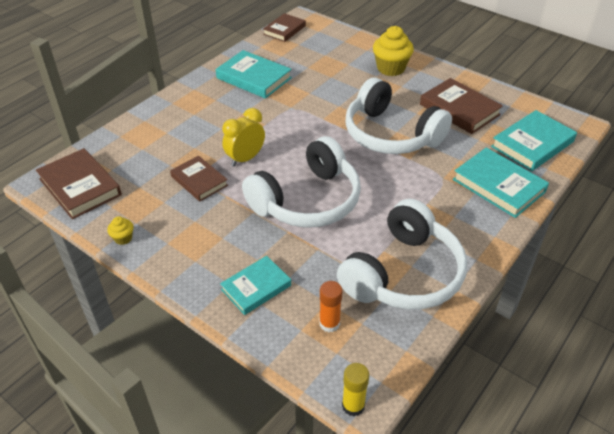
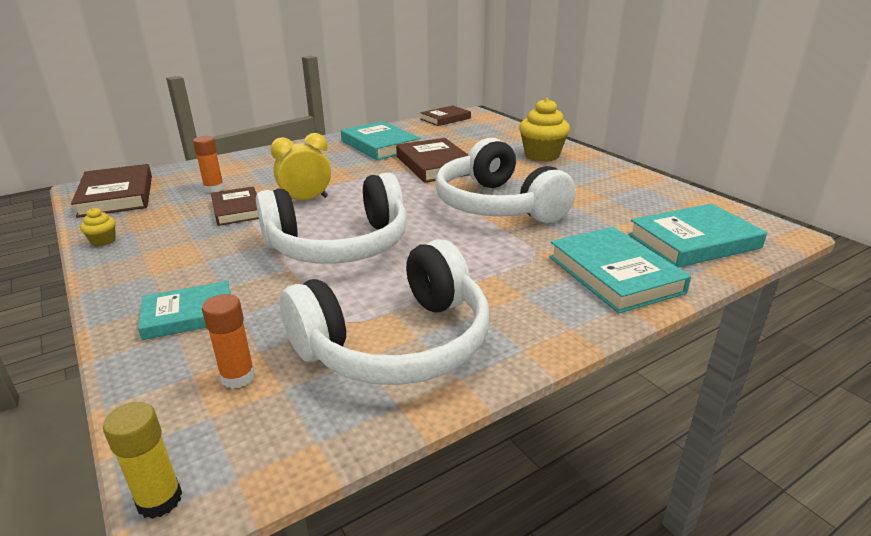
camera: 20 degrees right, 15 degrees down
brown book [420,78,503,134] -> brown book moved to [396,138,469,183]
none -> orange glue stick [193,136,224,193]

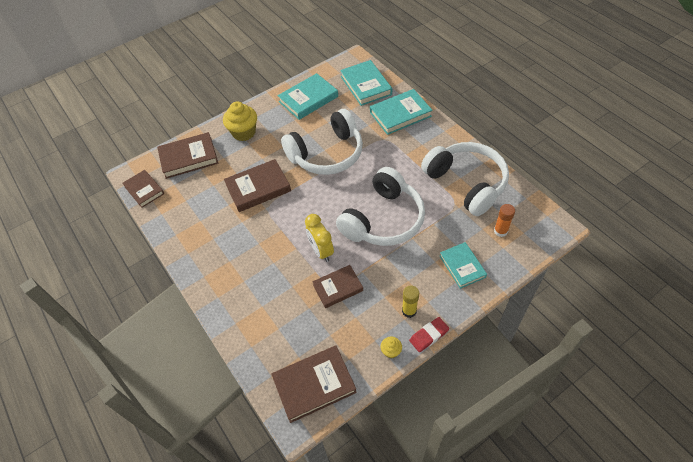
camera: 90 degrees left, 25 degrees up
yellow glue stick [103,402,182,519] -> yellow glue stick moved to [402,285,419,318]
orange glue stick [193,136,224,193] -> none
white headphones [256,173,407,264] -> white headphones turned 60 degrees clockwise [336,167,425,246]
turquoise book [341,121,421,160] -> turquoise book moved to [278,73,338,120]
none -> brown book [157,132,218,179]
none -> red eraser [409,317,449,352]

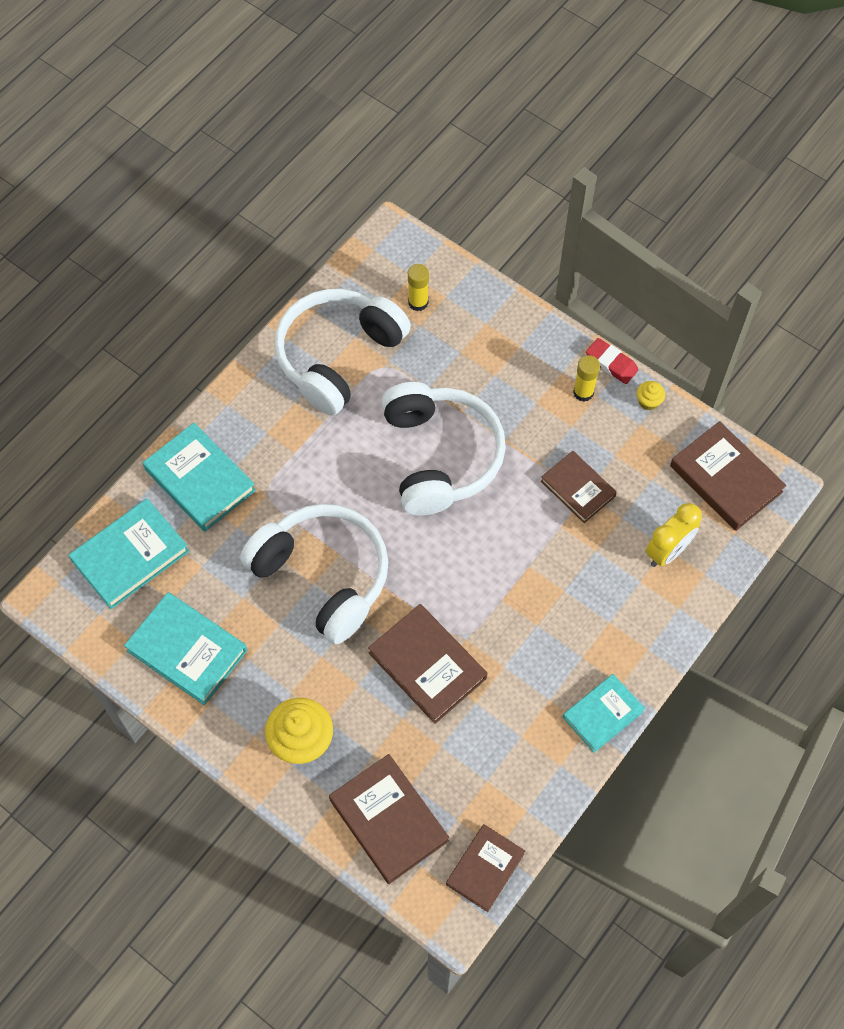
camera: 110 degrees left, 10 degrees up
yellow clock [305,214,334,262] -> yellow clock moved to [646,503,702,567]
white headphones [336,167,425,246] -> white headphones turned 60 degrees clockwise [382,382,506,516]
turquoise book [440,242,487,289] -> turquoise book moved to [563,674,645,753]
orange glue stick [494,204,515,237] -> yellow glue stick [408,264,429,311]

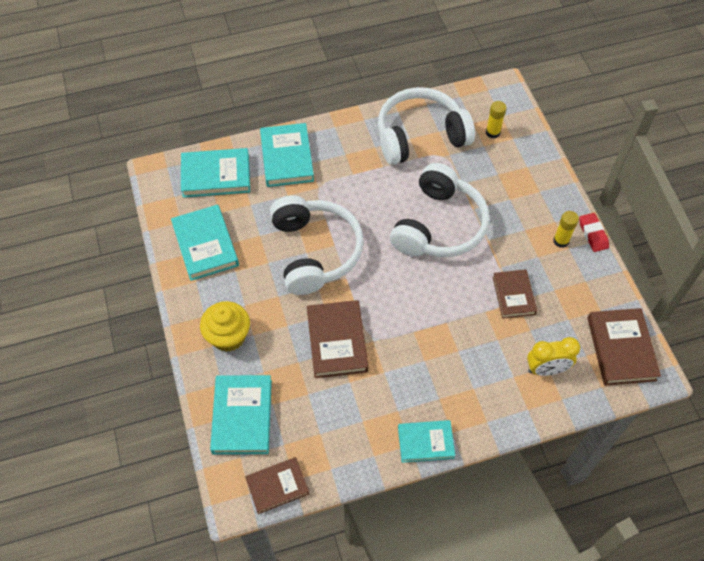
camera: 35 degrees right, 5 degrees down
brown book [329,754,449,884] -> turquoise book [210,375,272,455]
yellow cupcake [637,381,665,411] -> none

